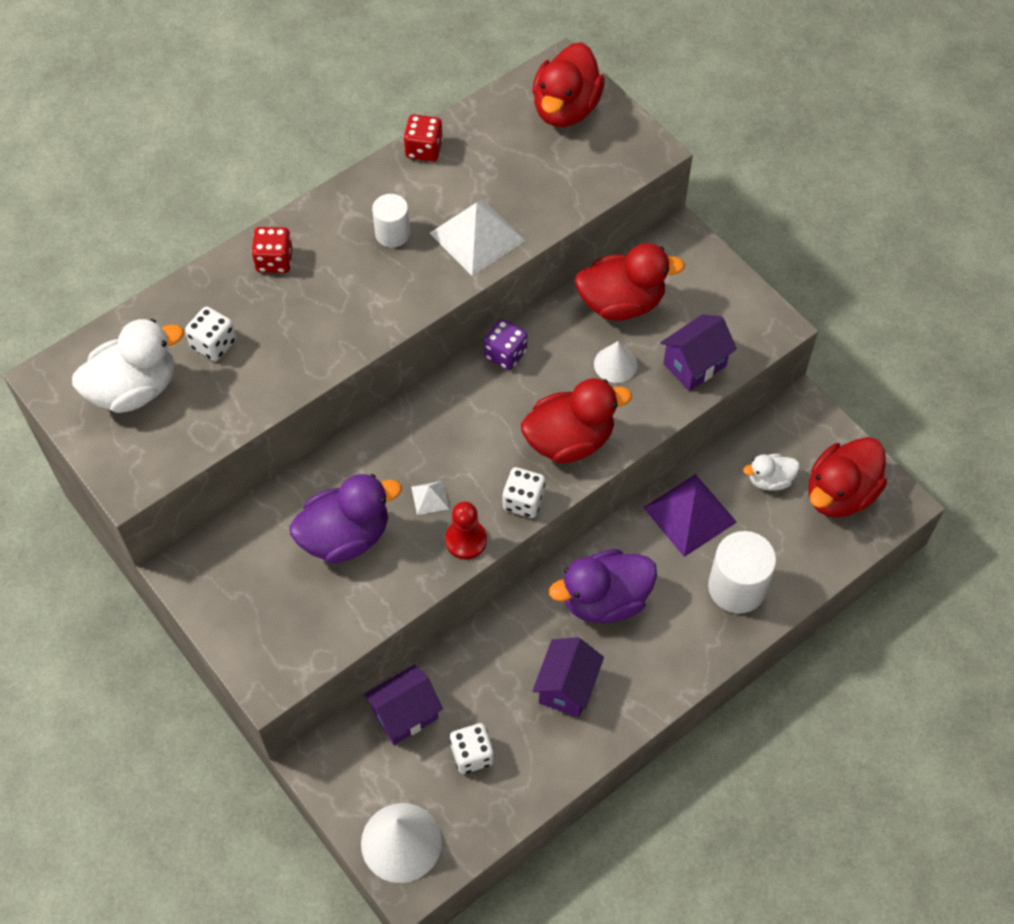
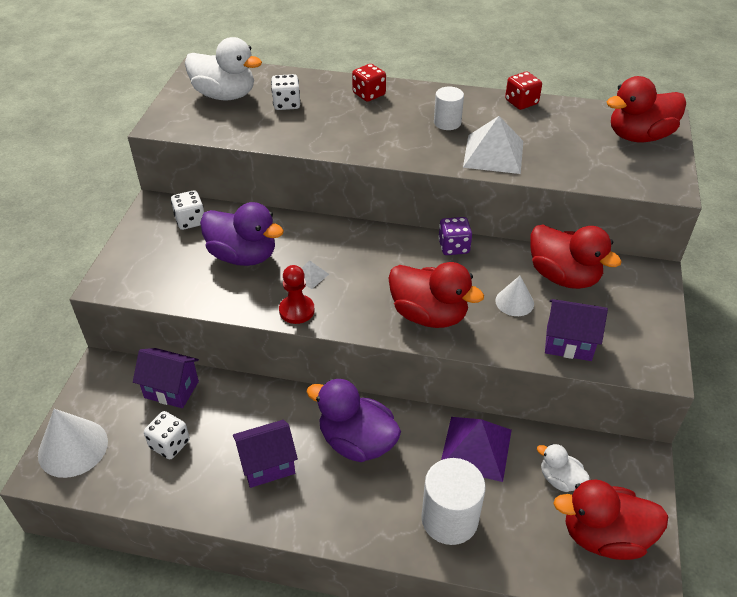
camera: 50 degrees right, 15 degrees down
white dice [503,467,545,518] -> white dice moved to [171,190,204,230]

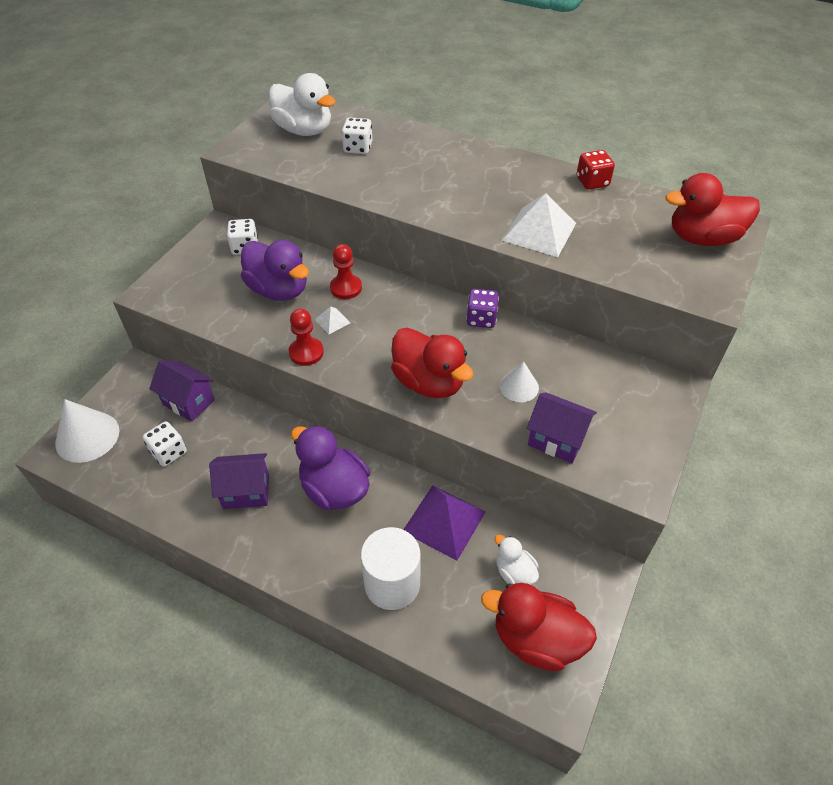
camera: 15 degrees right, 5 degrees up
red dice [352,64,386,102] -> none
white cylinder [434,86,464,130] -> none
red duck [530,225,622,289] -> none
none -> red pawn [330,244,362,299]

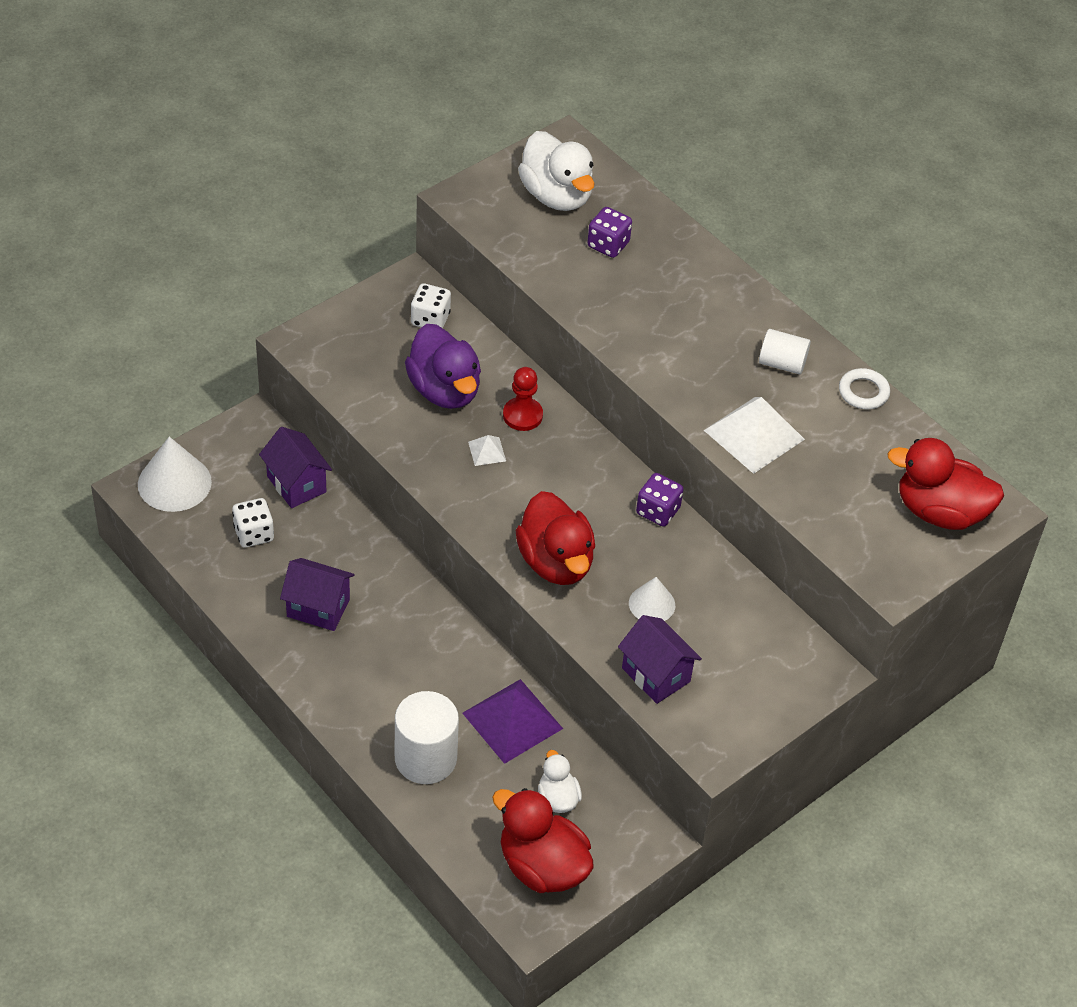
camera: 20 degrees right, 0 degrees up
red pawn [289,309,324,366] -> none
purple duck [291,425,370,510] -> none
white dice [342,117,372,154] -> purple dice [587,207,632,258]
red dice [576,150,615,190] -> white ring [839,368,890,409]
none -> white cylinder [759,329,811,375]

